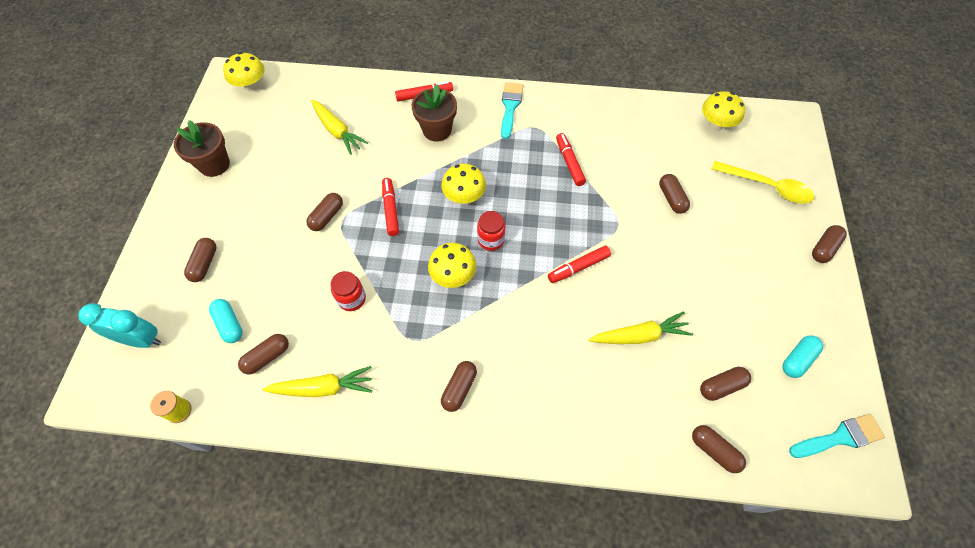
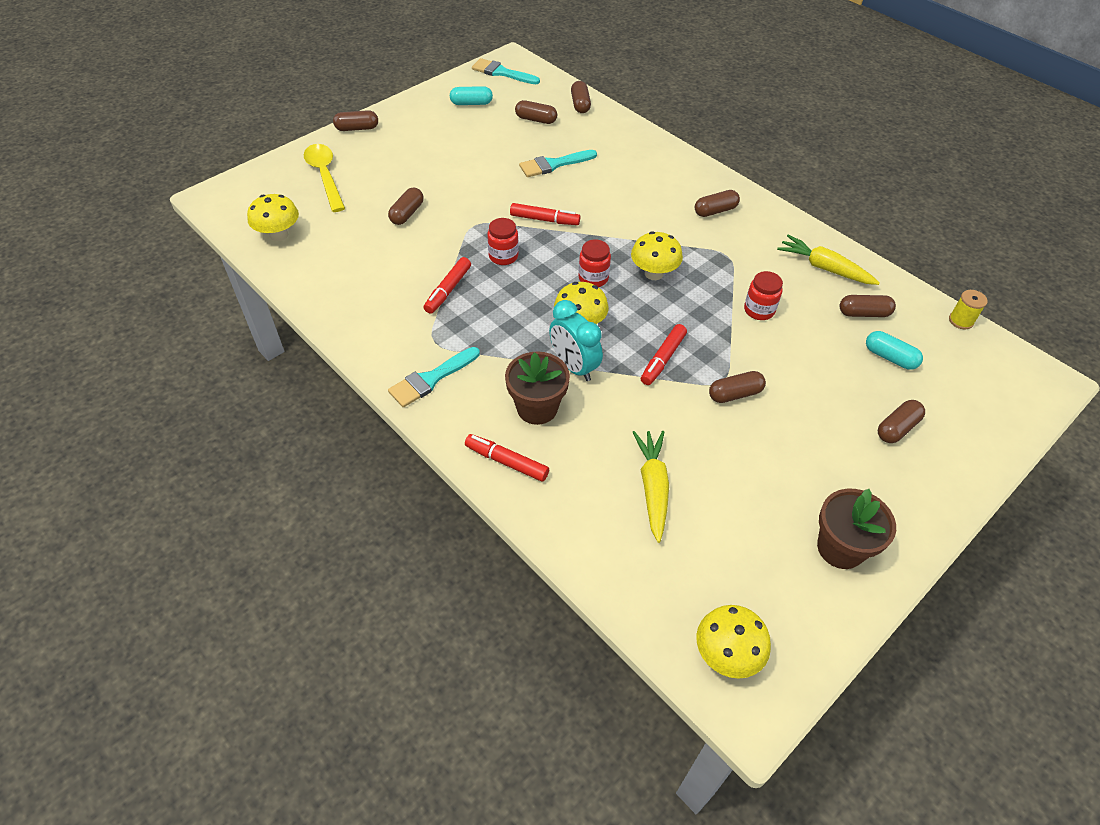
camera: 140 degrees left, 10 degrees down
turquoise clock [79,303,161,348] -> turquoise clock moved to [549,300,603,381]
turquoise capsule [209,299,243,343] -> turquoise capsule turned 60 degrees counterclockwise [866,331,923,370]
yellow carrot [589,311,693,344] -> turquoise brush [519,150,597,177]
none -> red jar [487,218,519,265]

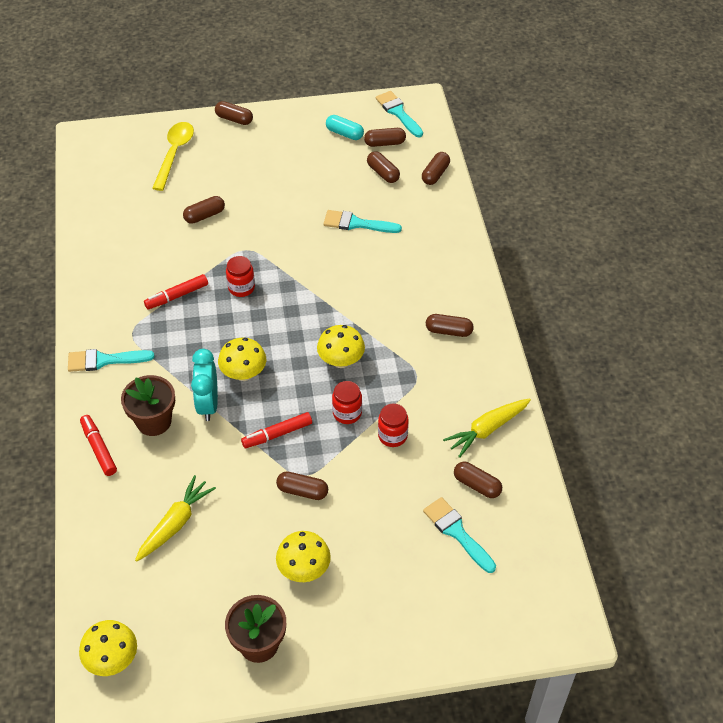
camera: 35 degrees right, 0 degrees up
yellow mushroom [247,194,299,241] -> yellow mushroom moved to [276,531,331,582]
red marker [510,203,580,225] -> none
red jar [579,239,611,287] -> red jar moved to [332,381,362,424]
yellow carrot [777,235,880,285] -> yellow carrot turned 105 degrees counterclockwise [443,398,531,458]
turquoise capsule [866,331,923,370] -> turquoise brush [423,497,496,573]
brown capsule [878,400,925,443] -> brown capsule moved to [364,128,406,147]
yellow spool [949,290,988,329] -> none

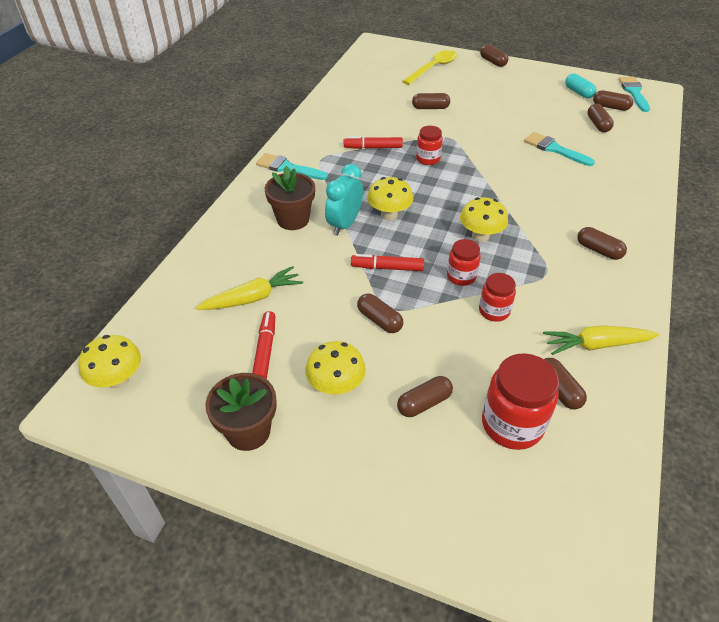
camera: 30 degrees right, 5 degrees down
red marker [80,415,117,476] -> red marker moved to [252,311,275,379]
brown capsule [422,152,450,185] -> brown capsule moved to [397,376,453,417]
turquoise brush [423,497,496,573] -> red jar [482,353,559,450]

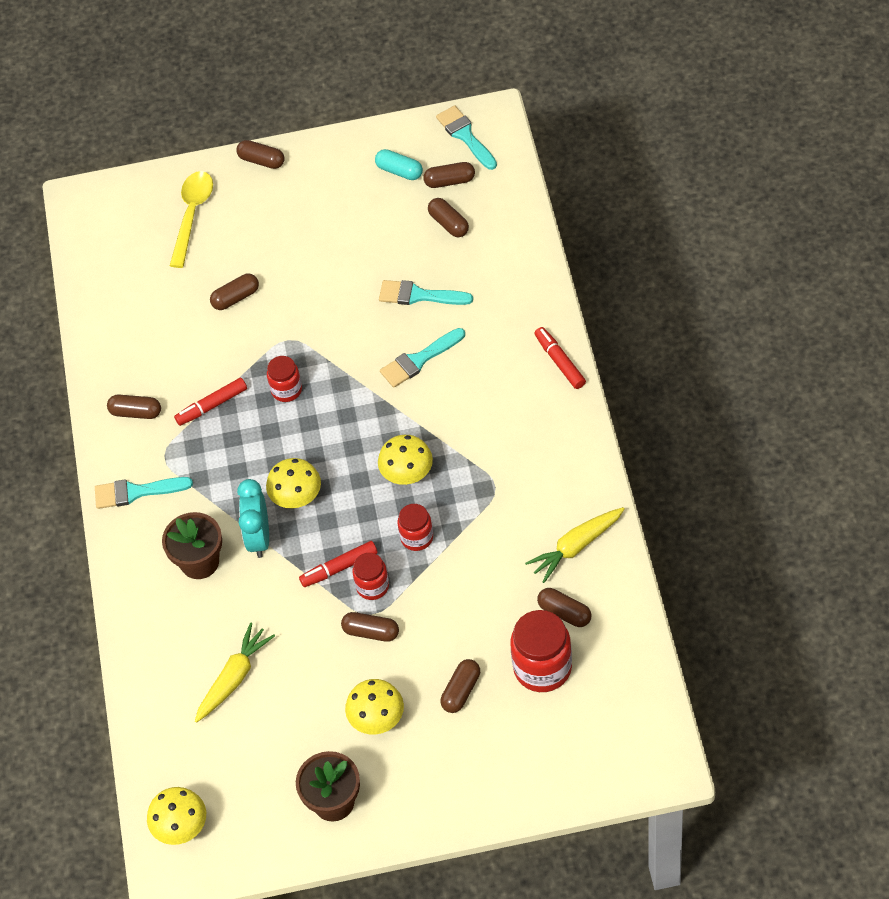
camera: 25 degrees left, 10 degrees up
red marker [252,311,275,379] -> red marker moved to [534,327,586,389]
red jar [479,273,516,322] -> red jar moved to [352,553,389,600]
brown capsule [577,227,627,260] -> brown capsule moved to [107,395,161,419]
none -> turquoise brush [380,328,465,388]

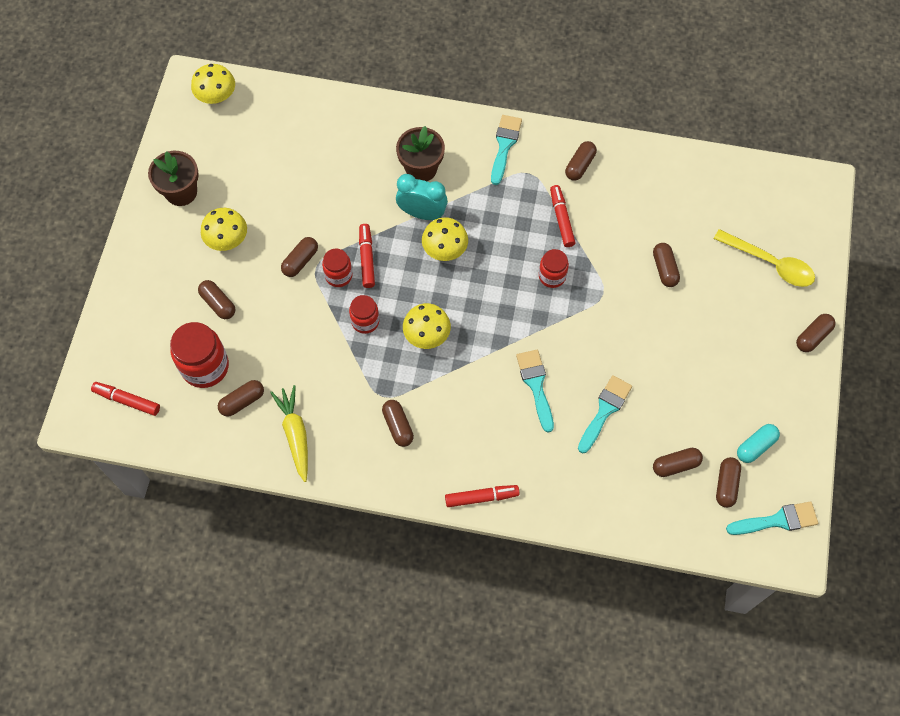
camera: 105 degrees right, 10 degrees up
yellow carrot [195,622,275,723] -> none
none -> red marker [91,382,160,416]
none -> brown capsule [382,400,414,447]

